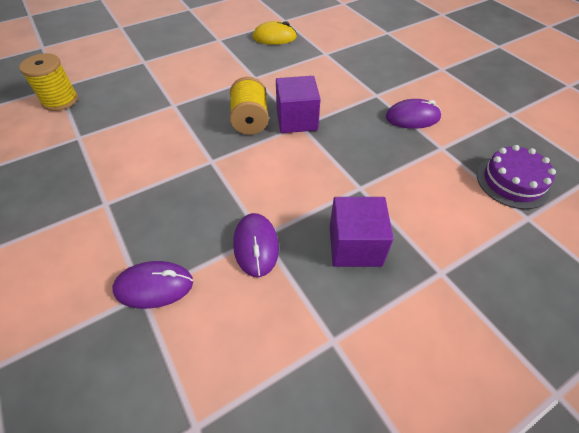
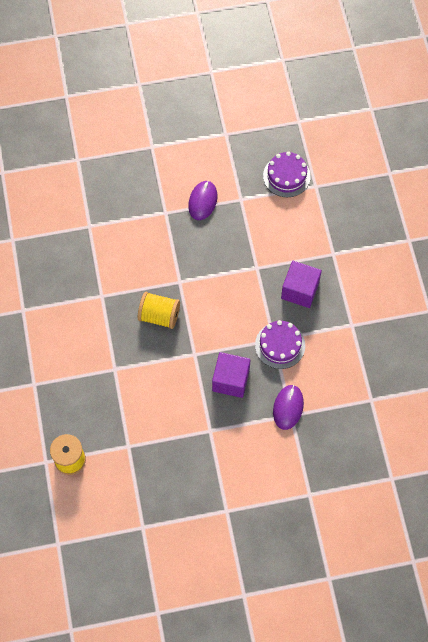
camera: 70 degrees left, 15 degrees up
purple mouse [233,213,279,277] -> purple cake [255,320,305,369]
yellow mouse [252,21,297,45] -> none
purple cube [276,76,321,133] -> purple cube moved to [212,352,250,398]

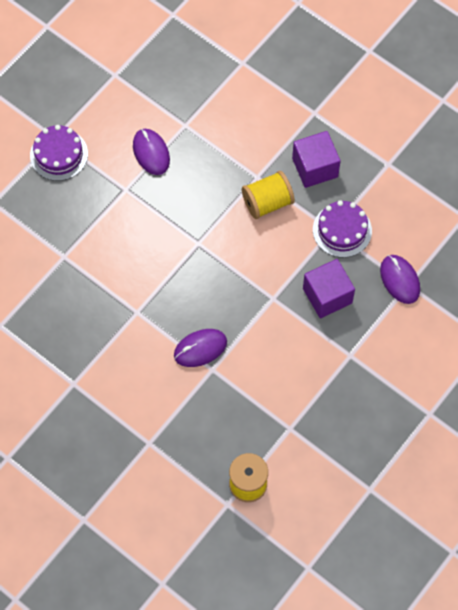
camera: 40 degrees left, 0 degrees up
yellow spool [137,292,180,329] -> yellow spool moved to [242,171,295,219]
purple cake [263,151,311,197] -> purple cake moved to [30,125,88,181]
none -> purple mouse [174,329,227,367]

